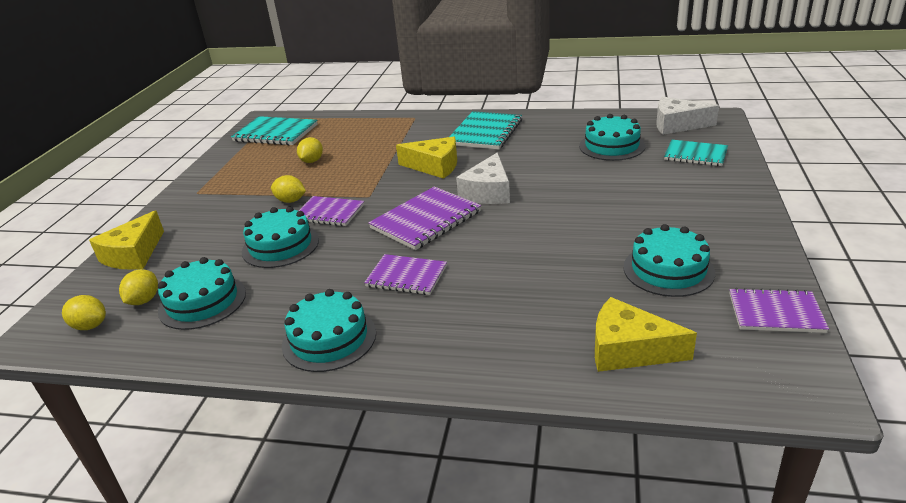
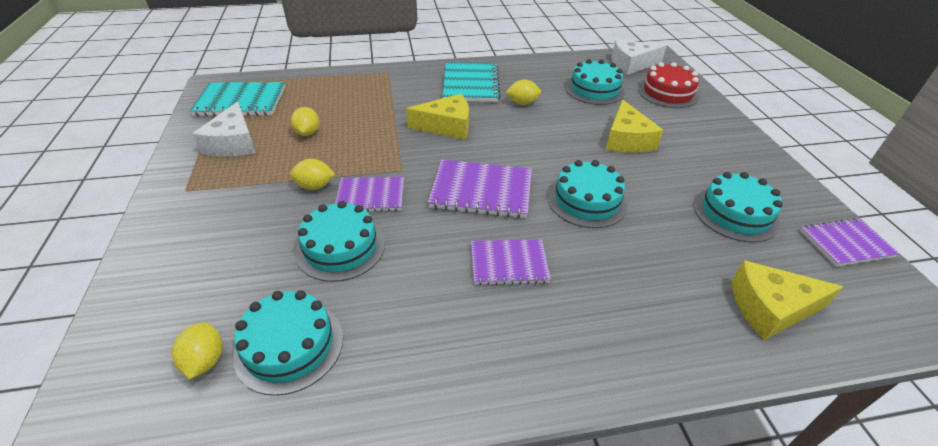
camera: 25 degrees left, 10 degrees up
yellow lemon [62,295,106,330] -> yellow lemon moved to [505,79,541,105]
yellow cheese [89,210,164,270] -> yellow cheese moved to [606,100,663,153]
turquoise cake [282,289,376,372] -> turquoise cake moved to [548,160,627,228]
purple notebook [368,186,481,250] -> purple notebook turned 75 degrees clockwise [428,160,532,218]
white cheese [456,153,510,204] -> white cheese moved to [192,102,256,157]
turquoise notebook [664,140,728,166] -> red cake [638,62,699,108]

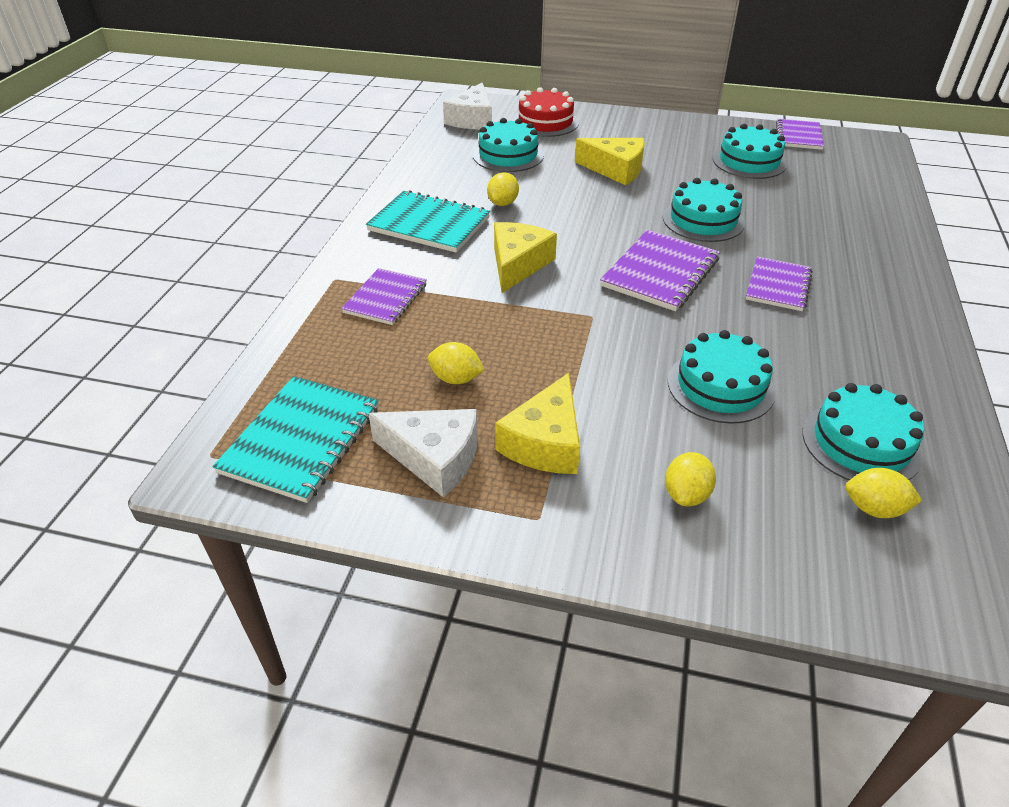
camera: 65 degrees left, 0 degrees up
yellow lemon [290,159,335,190] -> yellow lemon moved to [665,452,716,506]
purple notebook [335,177,404,212] -> purple notebook moved to [341,268,427,325]
yellow cheese [732,260,843,340] -> yellow cheese moved to [495,373,580,474]

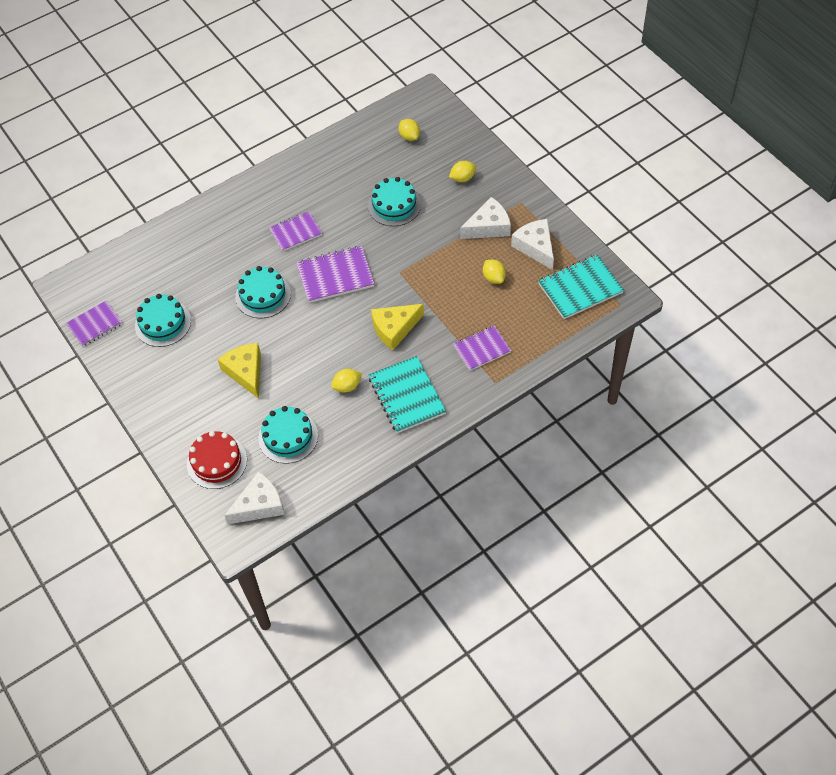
camera: 135 degrees left, 15 degrees up
yellow cheese [495,373,580,474] -> white cheese [460,197,511,239]
turquoise cake [802,383,924,480] -> none

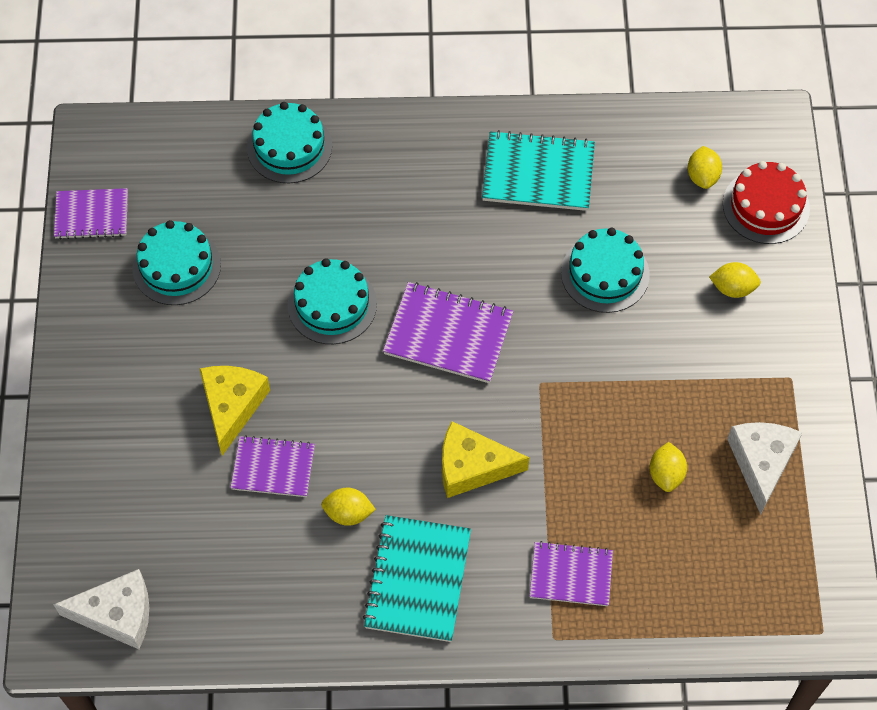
camera: 30 degrees right, 5 degrees up
red cake [187,431,247,489] -> red cake moved to [723,161,810,244]
turquoise cake [258,406,318,464] -> turquoise cake moved to [247,102,332,183]
purple notebook [269,211,322,251] -> purple notebook moved to [230,435,315,497]
white cheese [460,197,511,239] -> none
turquoise notebook [538,255,624,319] -> turquoise notebook moved to [482,130,595,211]

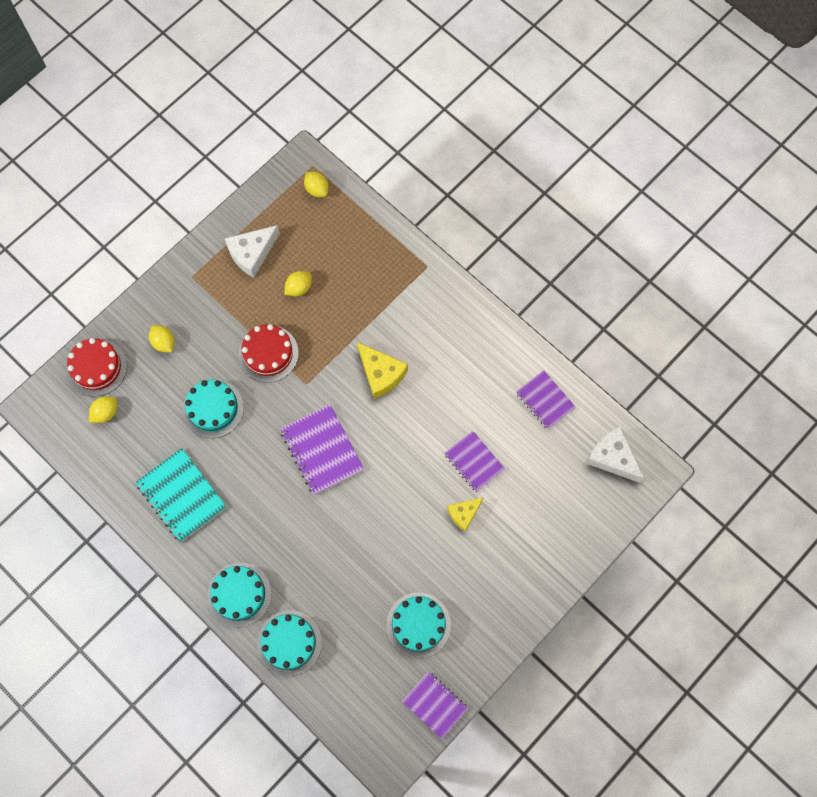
camera: 135 degrees left, 10 degrees up
yellow cheese [200,366,270,456] -> yellow cheese [447,497,484,532], size x0.64
turquoise cake [288,258,377,344] -> turquoise cake moved to [207,563,272,627]
yellow lemon [321,488,376,526] -> yellow lemon moved to [304,172,329,197]
turquoise notebook [363,515,471,642] -> none
purple notebook [530,541,613,606] -> purple notebook moved to [516,370,576,430]
none -> red cake [238,324,299,382]

